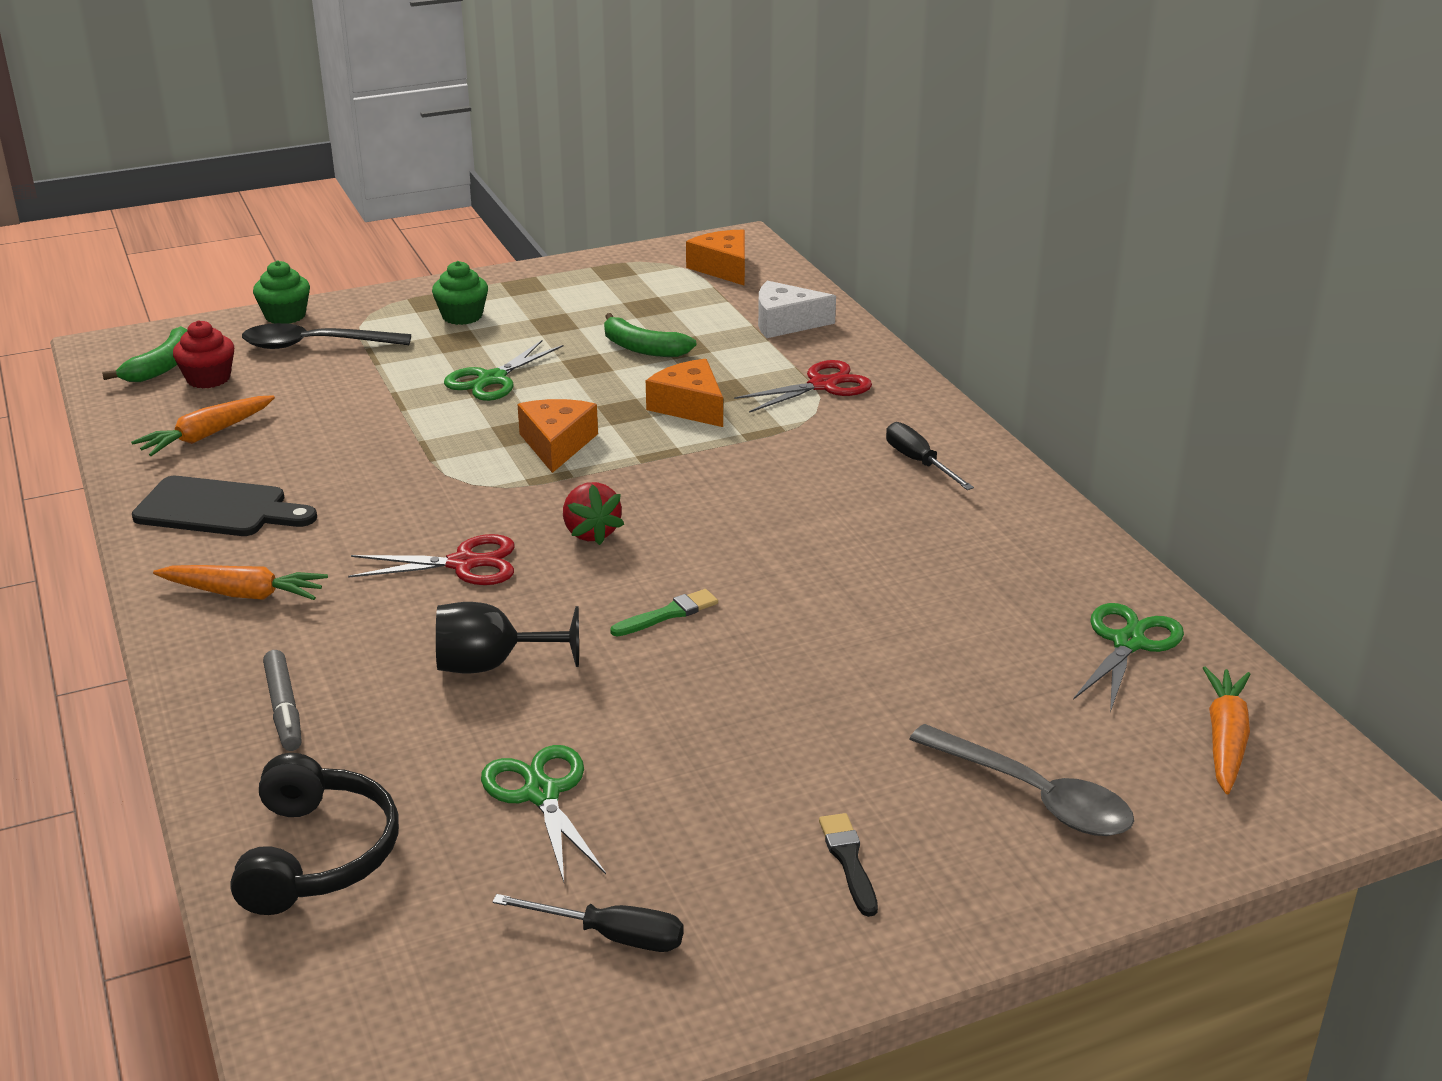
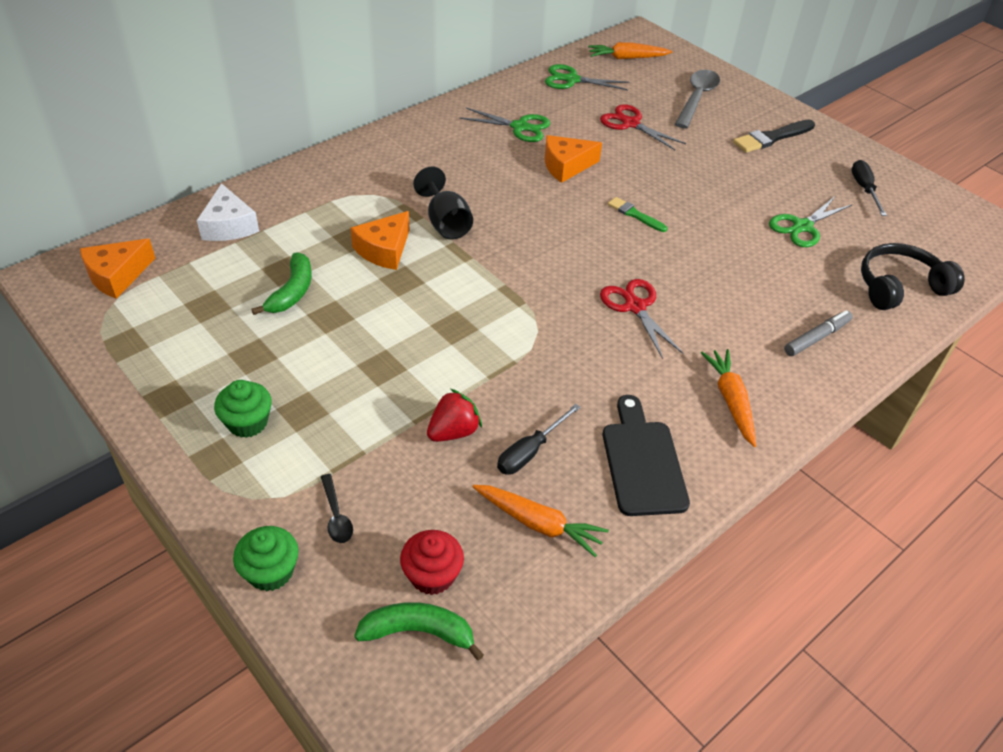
camera: 110 degrees left, 15 degrees up
black spoon [242,323,411,349] -> black spoon [321,474,353,543], size x0.51
black goblet [436,602,579,673] -> black goblet moved to [413,167,473,240]
green scissors [444,339,564,401] -> green scissors moved to [459,107,551,142]
orange cheese [517,399,598,473] -> orange cheese moved to [544,135,602,183]
red strawberry [563,482,624,545] -> red strawberry moved to [427,389,482,442]
red scissors [734,360,872,413] -> red scissors moved to [600,104,686,150]
black brush [819,813,878,917] -> black brush [733,119,815,153], size x1.61
black screwdriver [886,422,974,490] -> black screwdriver moved to [497,404,581,475]

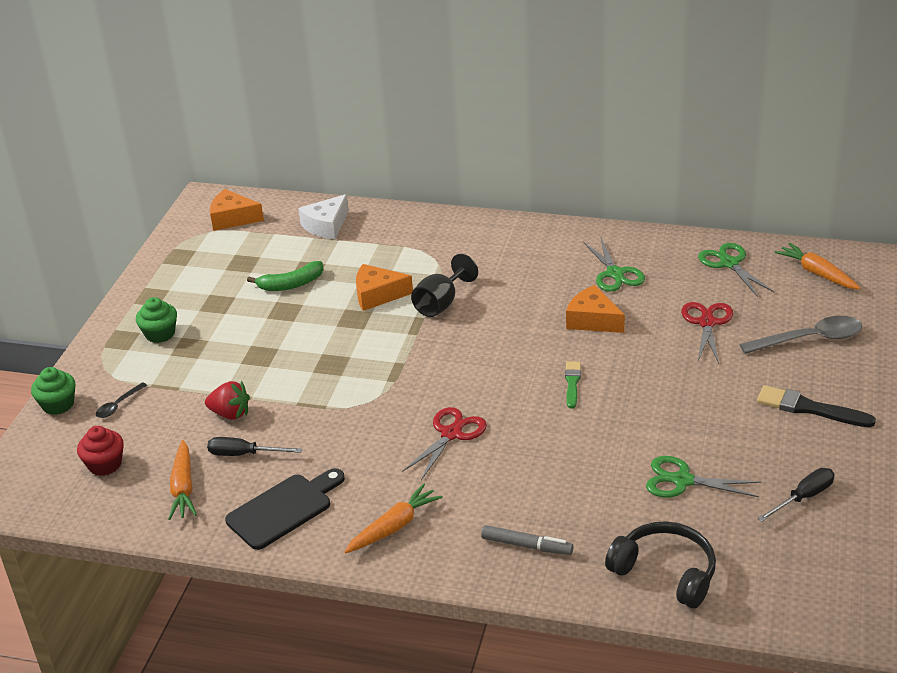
camera: 60 degrees right, 10 degrees down
green banana [354,602,484,661] -> none

